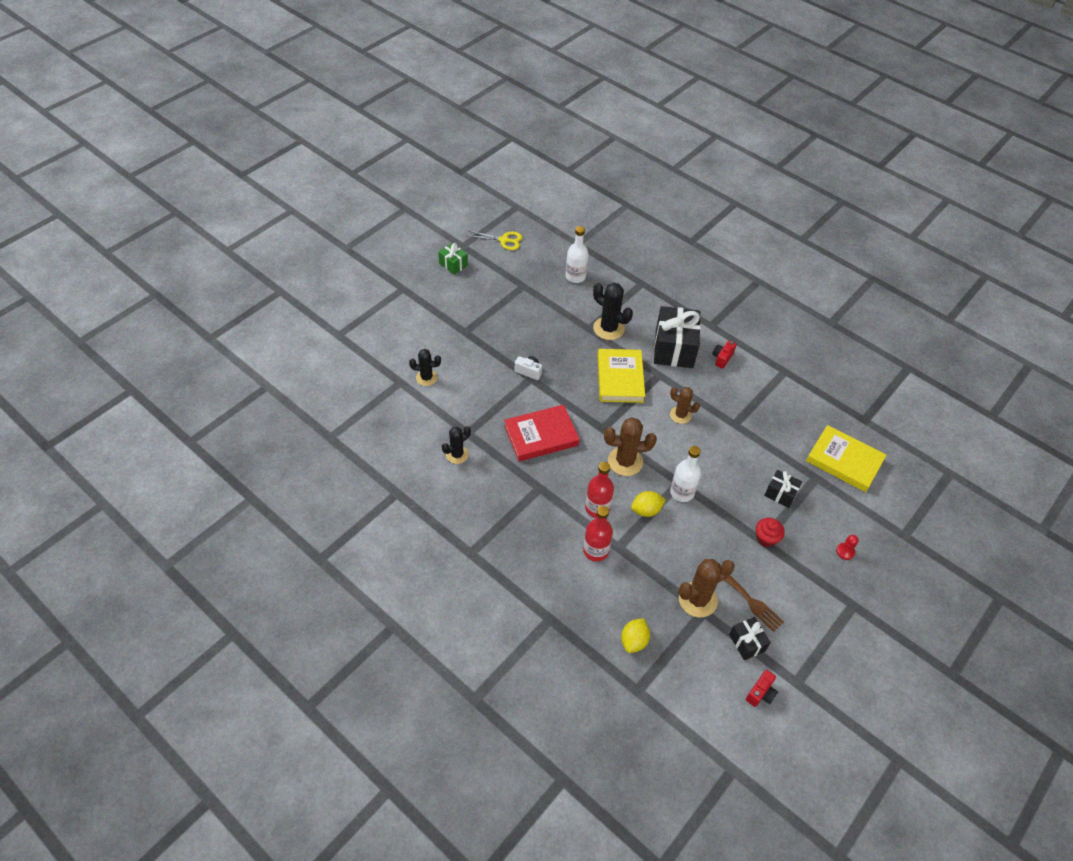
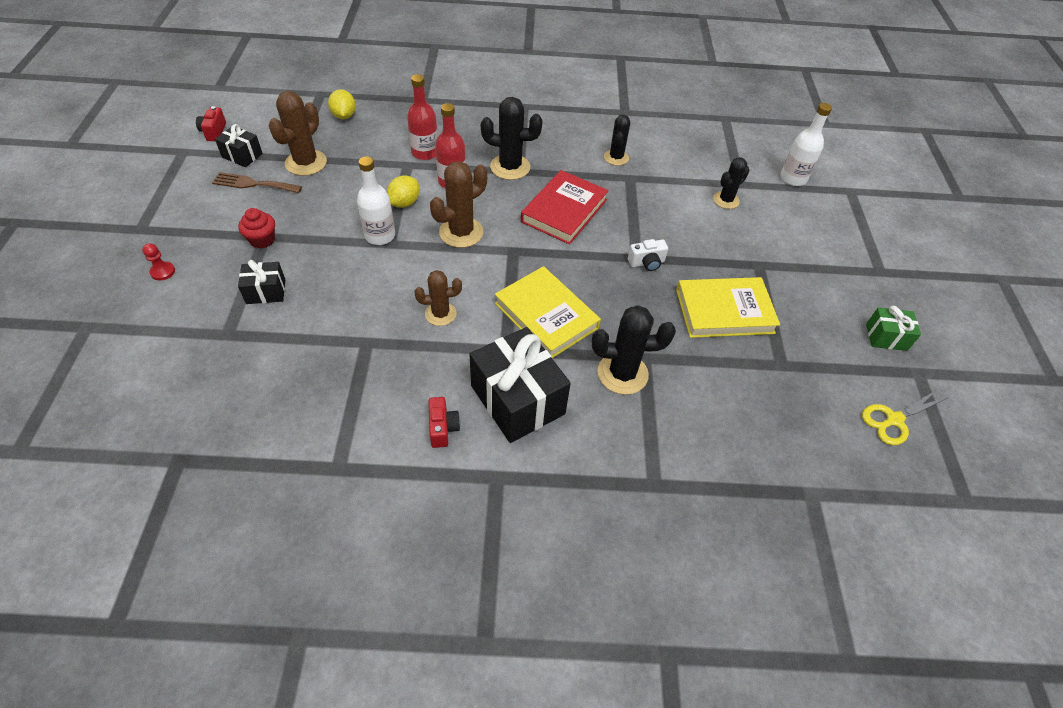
camera: 140 degrees right, 0 degrees up
white bottle [565,226,589,283] -> white bottle moved to [780,103,832,186]
yellow book [806,425,886,492] -> yellow book moved to [676,277,780,338]
none -> black cactus [481,97,543,180]

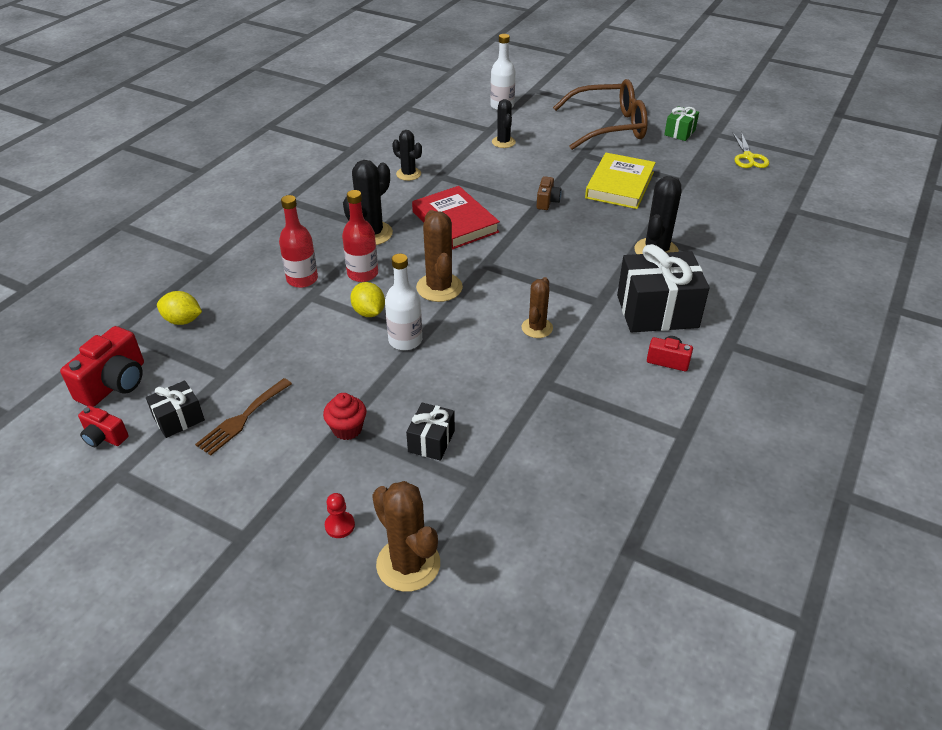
camera: 60 degrees left, 10 degrees down
brown cactus [269,91,327,176] -> brown cactus moved to [372,481,440,592]
yellow book [495,266,601,358] -> none
white camera [628,239,668,271] -> brown camera [537,176,562,210]
none -> red camera [60,326,144,407]
none -> brown glasses [553,79,648,150]

